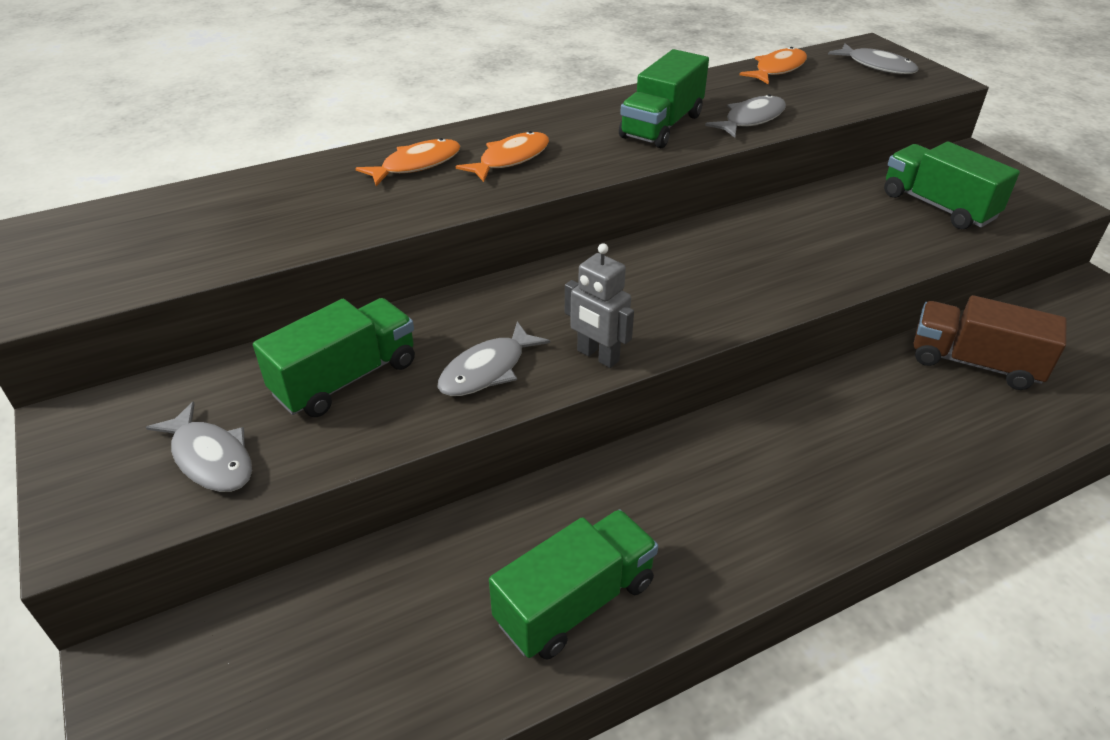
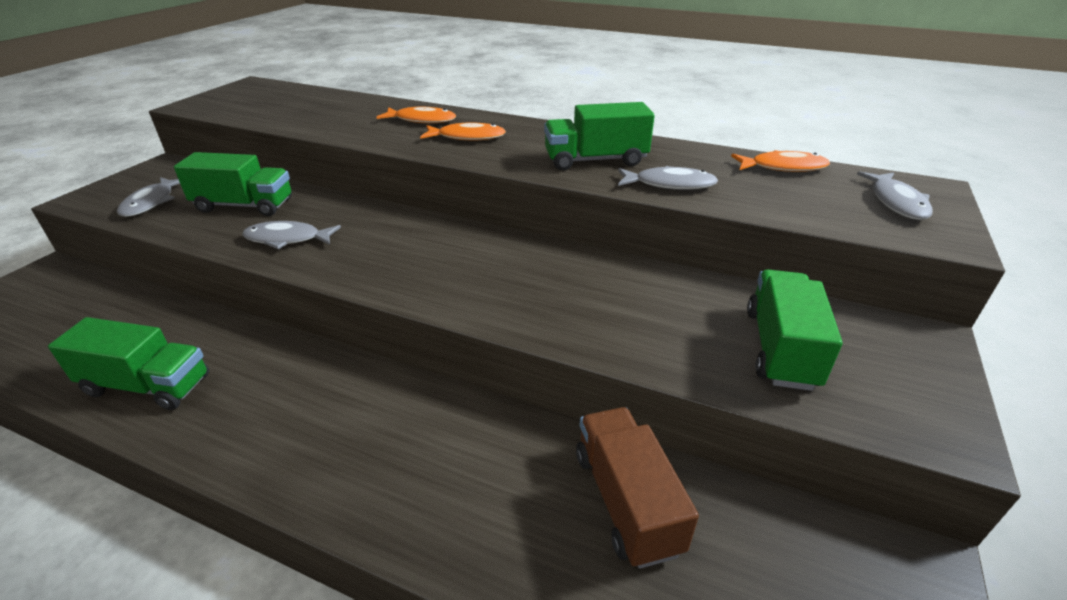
camera: 50 degrees right, 5 degrees down
grey robot [565,243,634,368] -> none

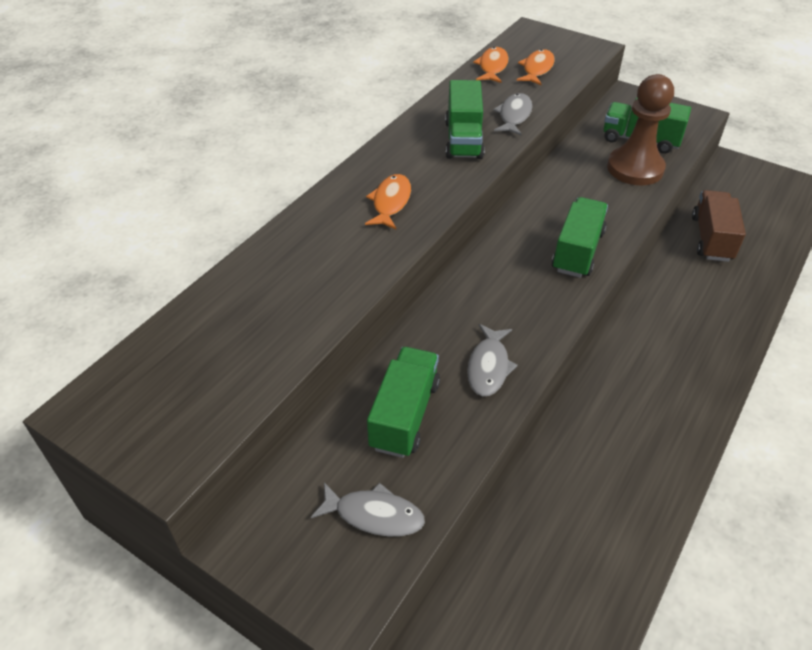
camera: 80 degrees left, 10 degrees up
green truck [48,317,209,410] -> green truck moved to [552,197,608,278]
orange fish [376,107,456,123] -> orange fish moved to [516,49,555,85]
brown truck [576,407,699,569] -> brown truck turned 105 degrees clockwise [692,190,746,262]
grey fish [857,171,933,220] -> none
none -> brown pawn [607,74,674,185]

